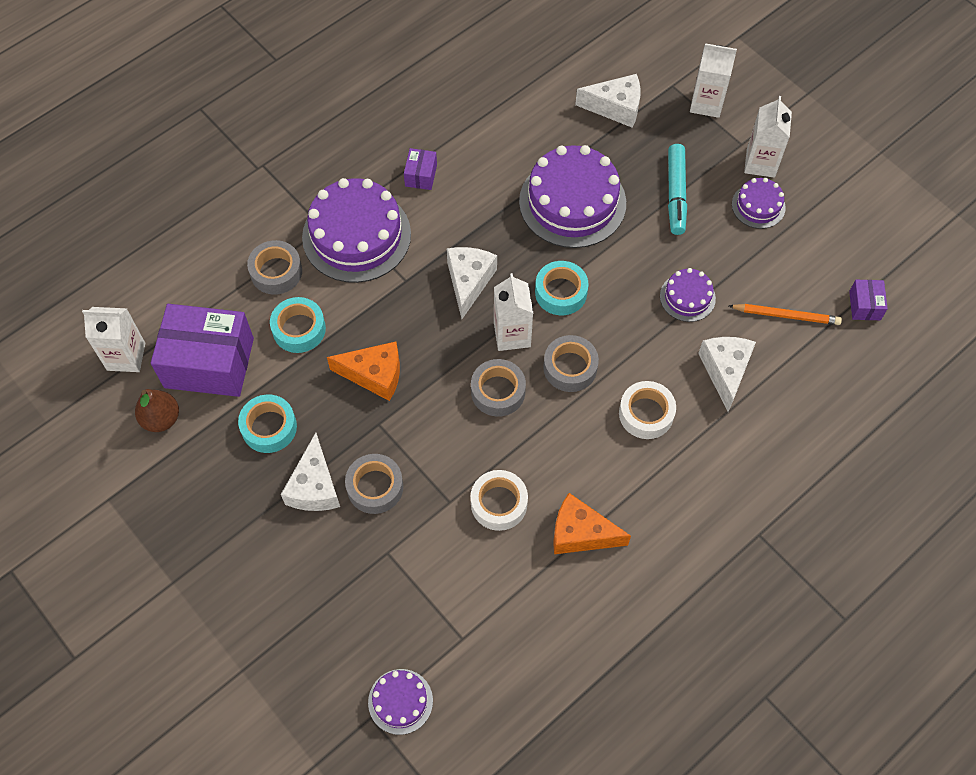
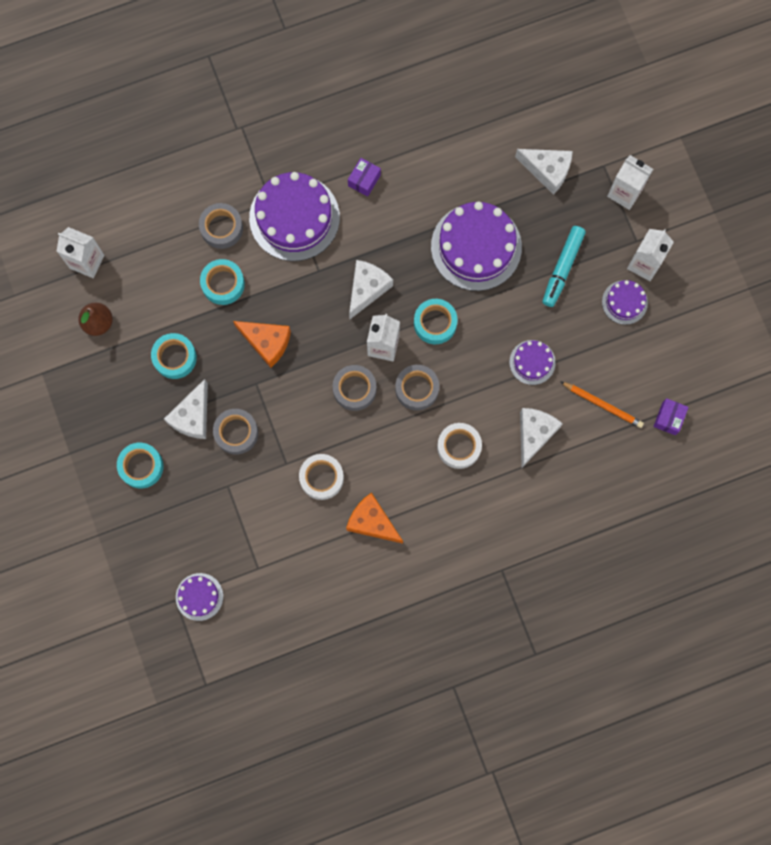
camera: 20 degrees right, 15 degrees up
purple box [151,304,254,397] -> none
none -> turquoise tape [117,443,163,488]

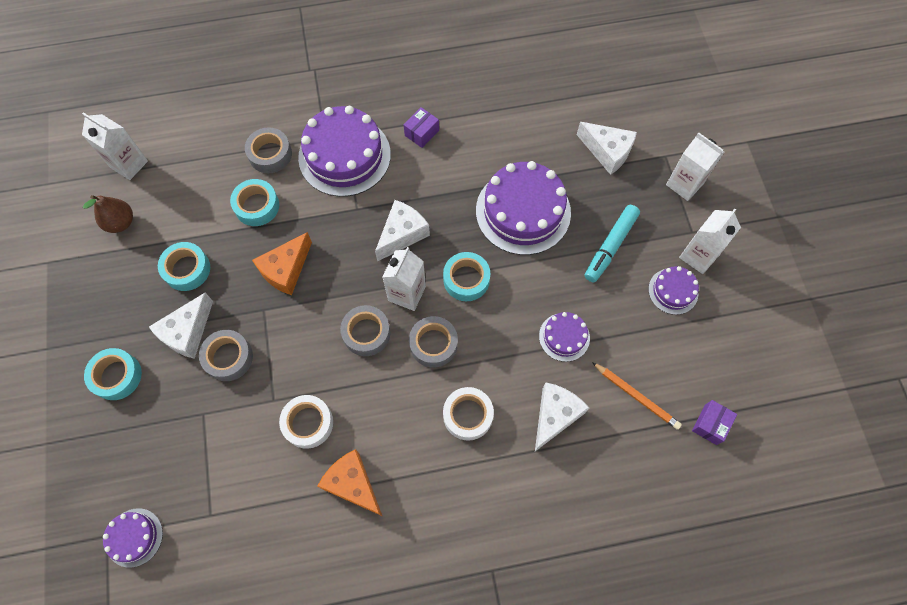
camera: 10 degrees right, 10 degrees down
orange cheese [233,321,291,368] -> orange cheese turned 90 degrees clockwise [252,232,312,295]

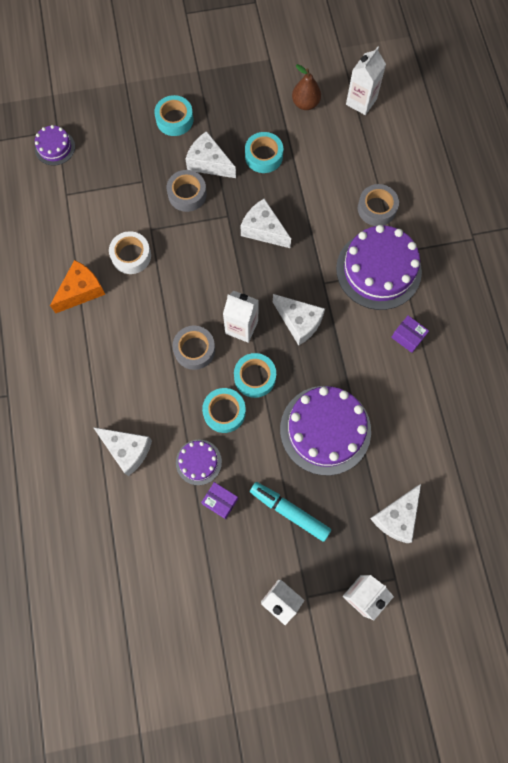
camera: 90 degrees right, 5 degrees up
turquoise tape [230,179,279,226] -> turquoise tape moved to [202,388,246,433]
orange cheese [252,232,312,295] -> white cheese [241,198,291,248]
grey tape [340,305,390,356] -> none
white tape [443,387,494,441] -> none
orange pencil [592,362,682,430] -> none
purple cake [648,266,699,315] -> none
purple box [692,400,737,445] -> purple box moved to [201,482,238,519]

